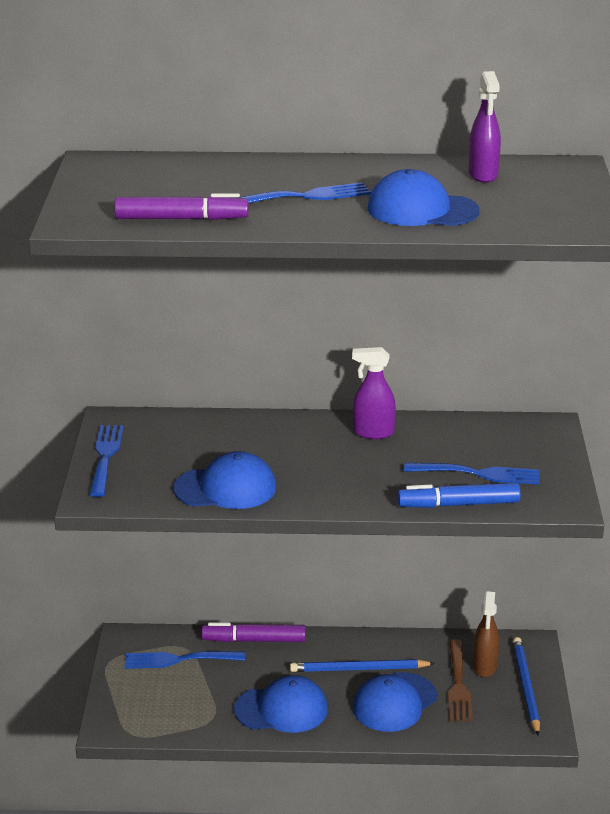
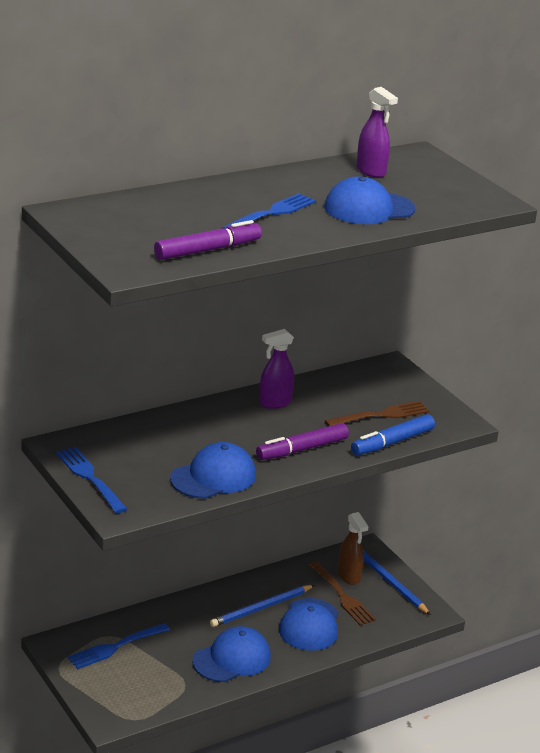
camera: 35 degrees left, 0 degrees up
purple marker [202,623,306,642] -> purple marker moved to [256,423,349,460]
blue fork [404,463,540,484] -> brown fork [325,401,430,426]

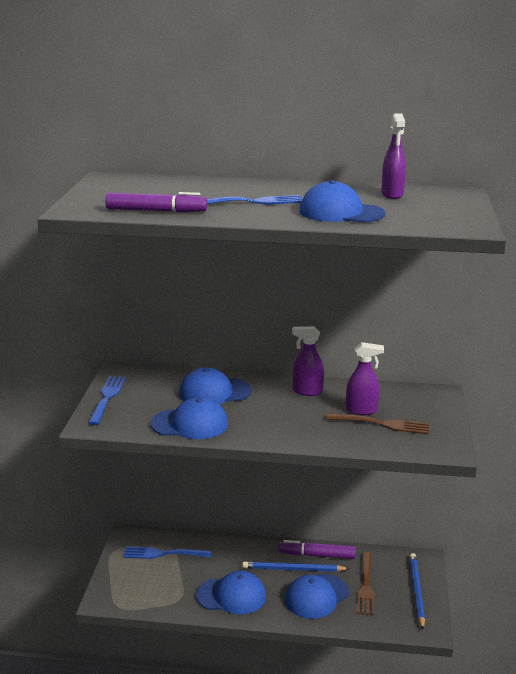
camera: 40 degrees right, 5 degrees down
purple marker [256,423,349,460] -> purple marker moved to [278,540,356,559]
brown spray bottle [338,512,369,585] -> none
blue marker [351,414,435,455] -> none
none -> blue cap [179,367,251,404]
none -> purple spray bottle [346,342,384,415]

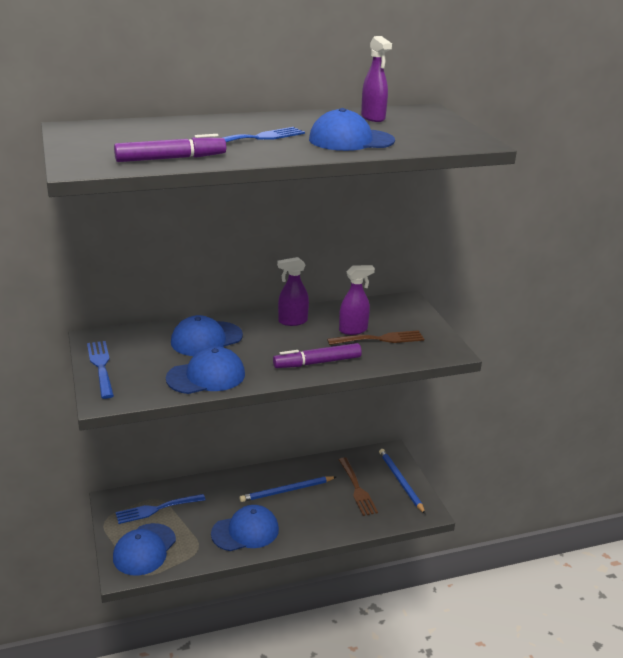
camera: 25 degrees left, 5 degrees up
purple marker [278,540,356,559] -> purple marker moved to [273,343,362,368]
blue cap [285,574,349,619] -> blue cap moved to [113,523,176,576]

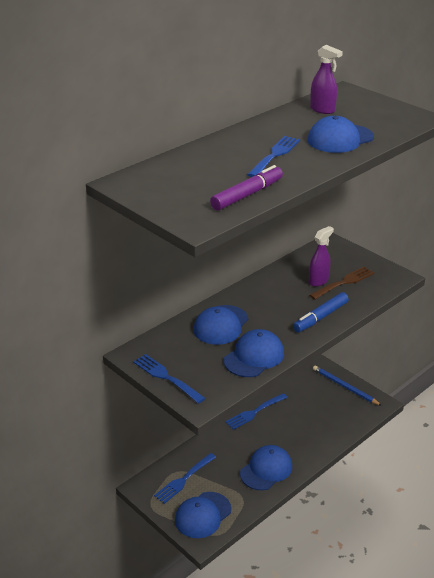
camera: 25 degrees left, 5 degrees up
blue cap [113,523,176,576] -> blue cap turned 45 degrees clockwise [175,492,231,538]
blue pencil [240,476,336,502] -> none
purple marker [273,343,362,368] -> blue marker [293,292,349,332]
purple spray bottle [277,257,309,326] -> none
brown fork [338,457,378,516] -> none
none -> blue fork [225,393,288,430]

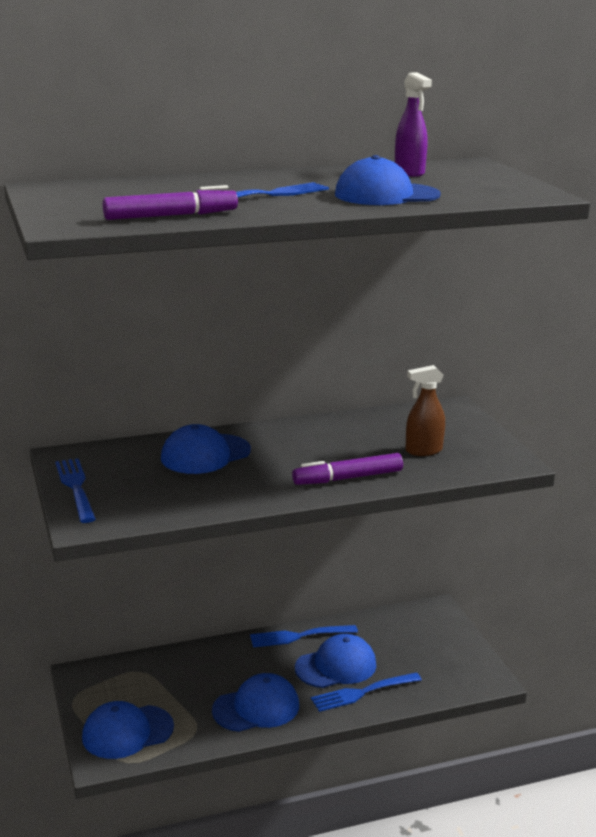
camera: 25 degrees right, 10 degrees down
blue fork [154,453,216,504] -> blue fork moved to [311,672,422,712]
blue cap [224,329,284,377] -> blue cap moved to [295,634,377,688]
blue marker [293,292,349,332] -> purple marker [292,453,403,485]
purple spray bottle [309,226,334,287] -> none
brown fork [309,267,374,300] -> brown spray bottle [405,365,445,456]
blue pencil [313,365,382,406] -> none

